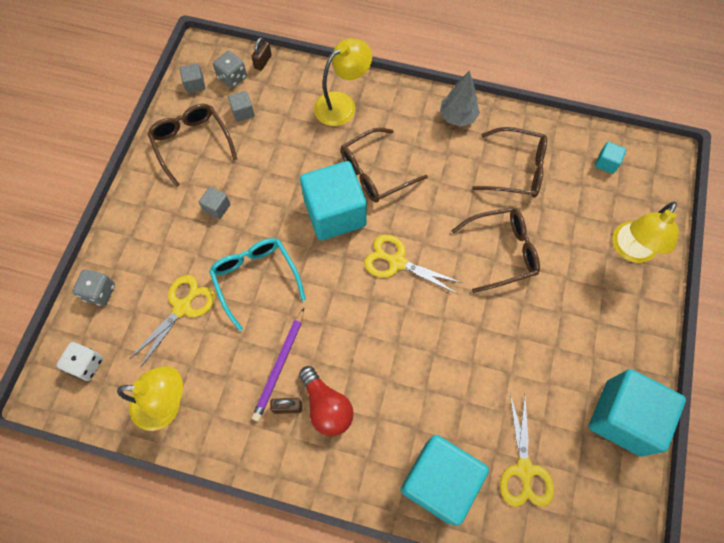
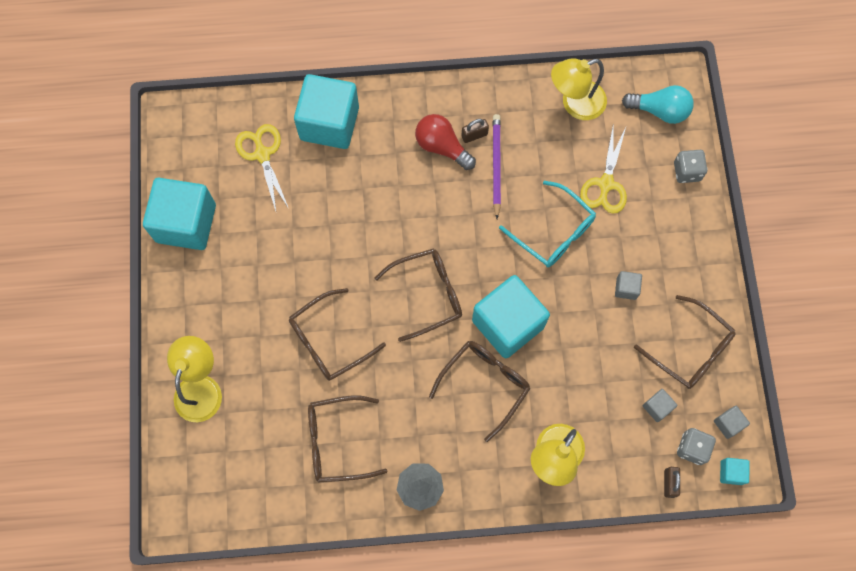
camera: 160 degrees right, 5 degrees up
white dice [57,342,103,381] -> turquoise light bulb [622,85,694,124]
yellow scissors [364,235,462,294] -> brown glasses [374,249,462,342]
turquoise cube [595,142,626,174] -> turquoise cube moved to [720,458,750,485]

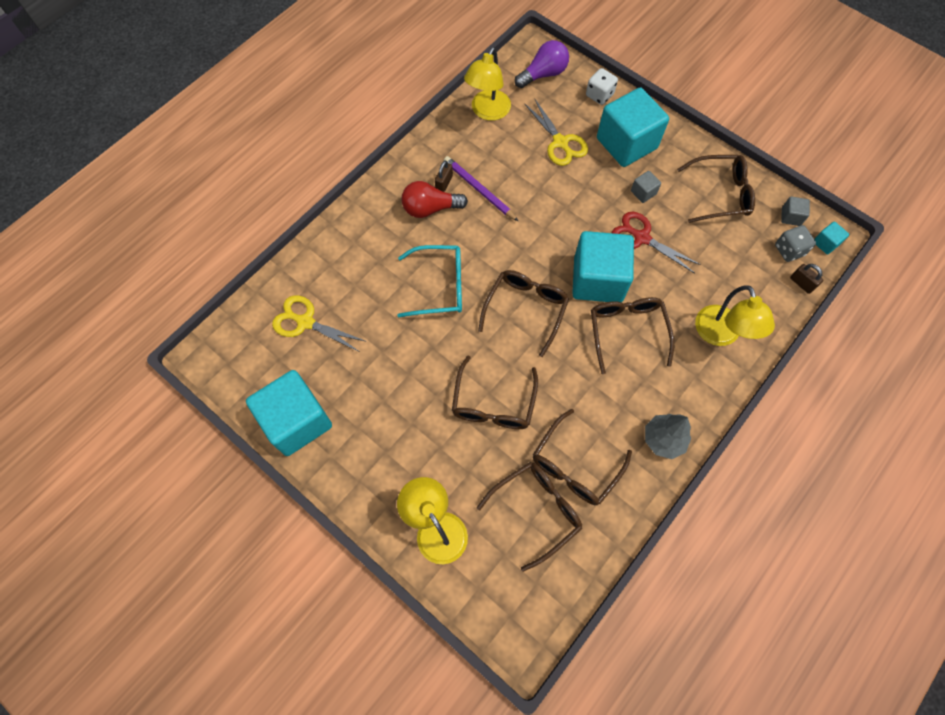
camera: 45 degrees left, 5 degrees down
turquoise cube [294,74,359,149] -> turquoise cube moved to [597,87,669,167]
turquoise glasses [499,180,596,267] -> turquoise glasses moved to [398,245,462,317]
turquoise light bulb [622,85,694,124] -> purple light bulb [515,40,569,88]
grey cube [643,389,677,422] -> none
grey dice [674,150,708,183] -> white dice [586,68,618,105]
none -> brown glasses [477,462,582,572]
none -> red scissors [612,212,701,274]

